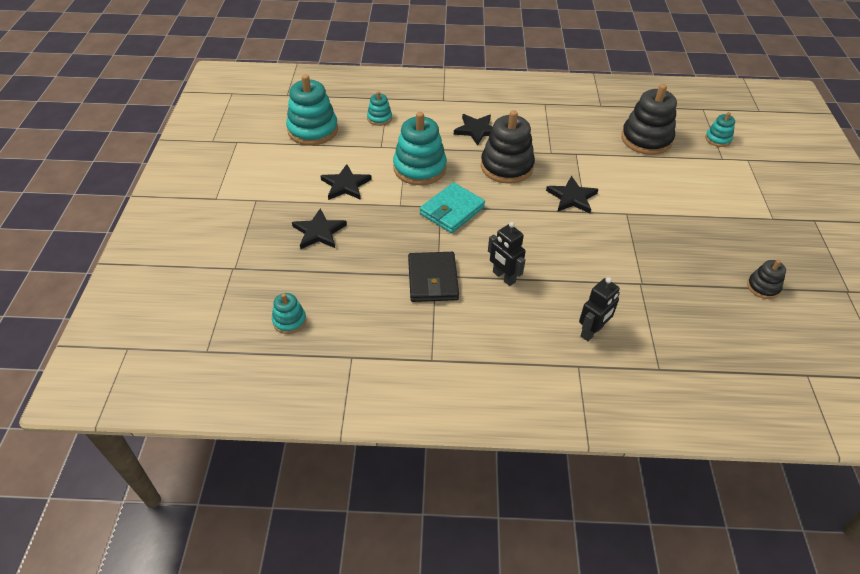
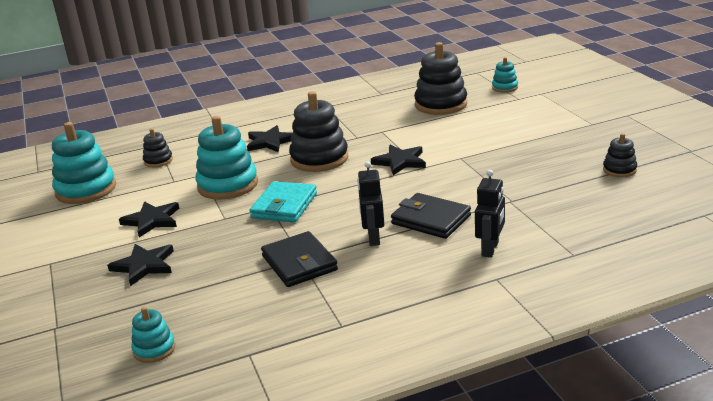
camera: 20 degrees left, 20 degrees down
turquoise stacking toy [367,91,392,126] -> black stacking toy [143,128,173,167]
black robot [488,222,526,286] -> black robot turned 60 degrees clockwise [357,161,384,246]
none -> black wallet [391,193,471,239]

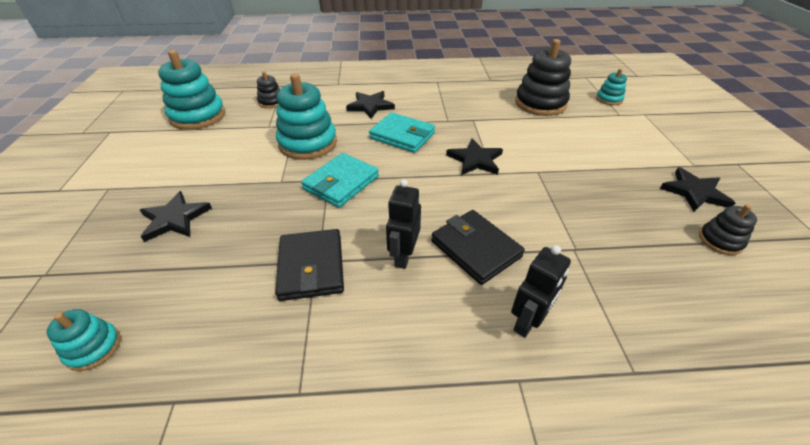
camera: 15 degrees right, 15 degrees up
black star [119,201,179,238] -> black star moved to [660,167,735,212]
black stacking toy [289,91,348,172] -> turquoise wallet [369,112,435,153]

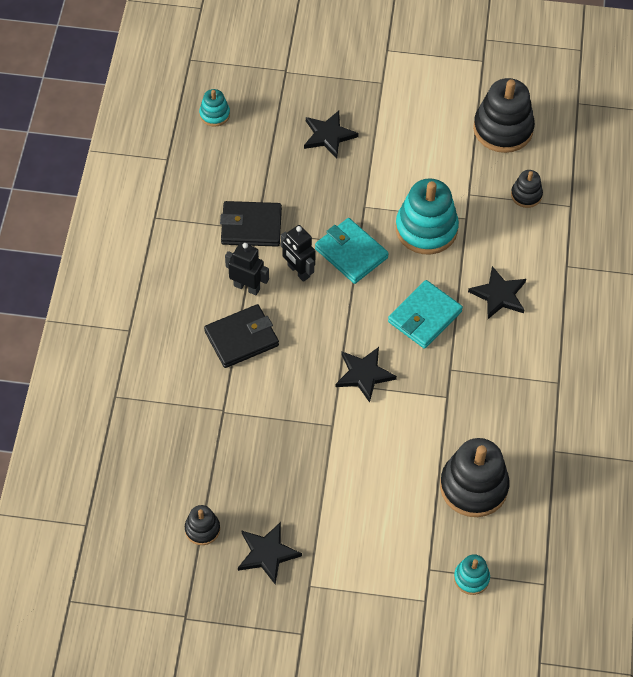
camera: 100 degrees right, 15 degrees up
turquoise stacking toy [158,50,225,130] -> black stacking toy [473,78,535,153]
black robot [511,245,571,338] -> black robot moved to [281,225,316,282]

